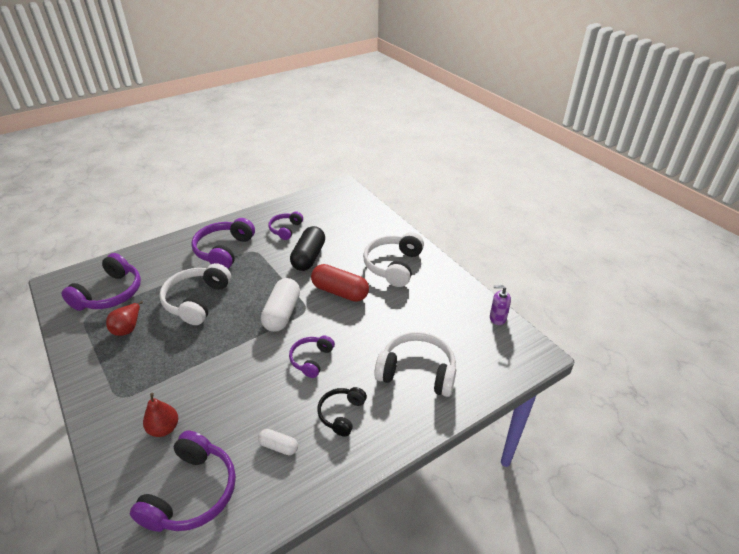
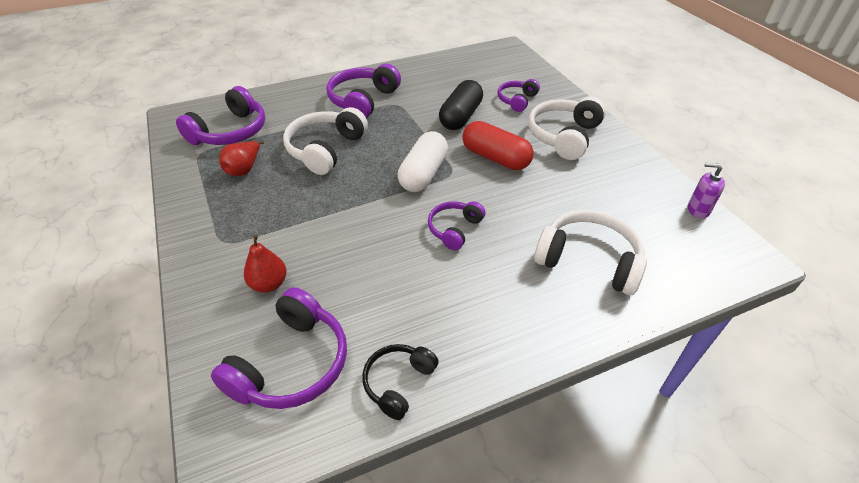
camera: 10 degrees right, 5 degrees up
white capsule [258,429,298,455] -> none
purple headphones [268,212,303,240] -> purple headphones moved to [498,79,540,112]
black headphones [317,387,367,437] -> black headphones moved to [362,344,439,420]

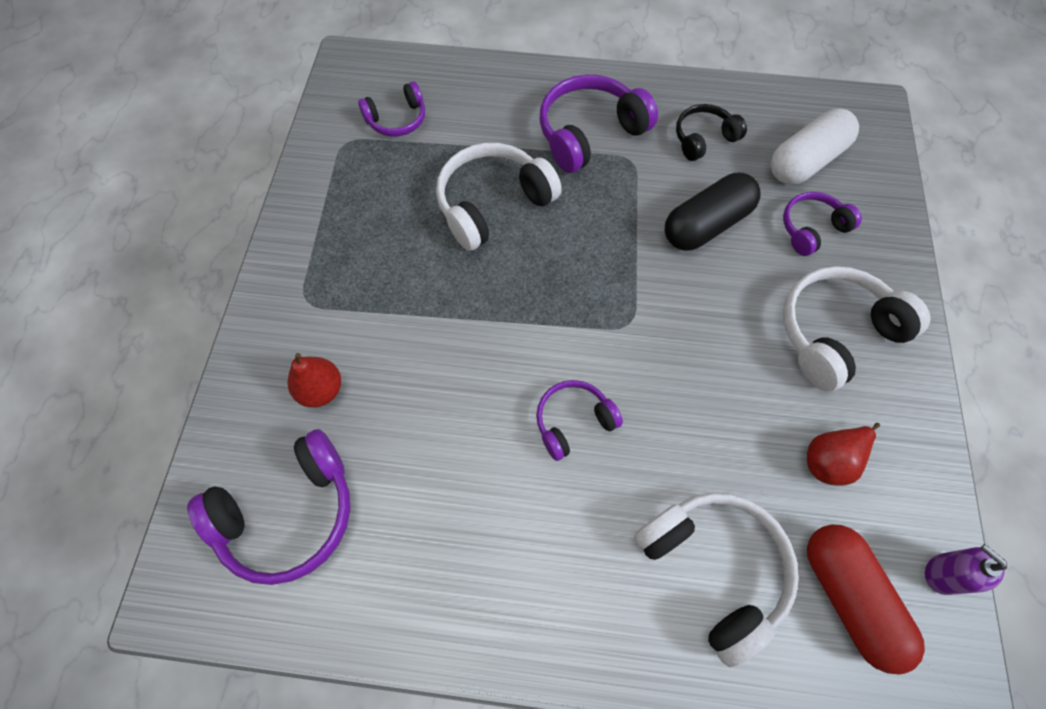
camera: 30 degrees right, 20 degrees up
purple headphones [176,86,265,145] -> purple headphones [358,81,425,137], size x0.59
red pear [219,141,264,176] -> red pear moved to [807,423,880,486]
black headphones [362,344,439,420] -> black headphones moved to [676,104,747,161]
white capsule [398,131,448,192] -> white capsule moved to [771,109,859,184]
red capsule [462,121,534,170] -> red capsule moved to [807,524,925,674]

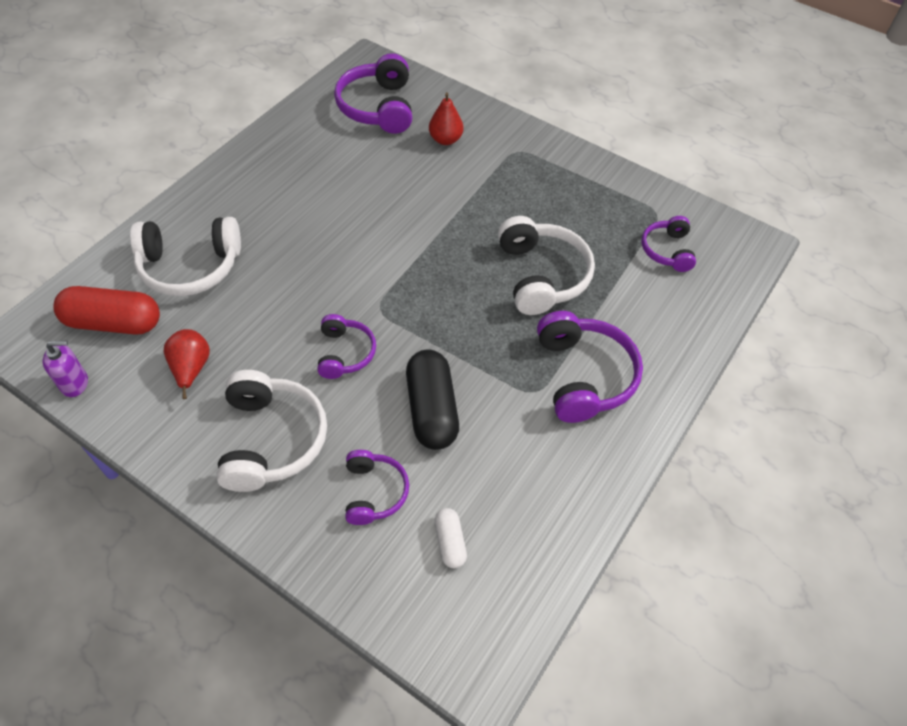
camera: 115 degrees right, 10 degrees down
purple headphones [536,380,623,461] -> purple headphones moved to [317,314,376,379]
black headphones [676,104,747,161] -> none
white capsule [771,109,859,184] -> white capsule [434,508,467,568], size x0.52

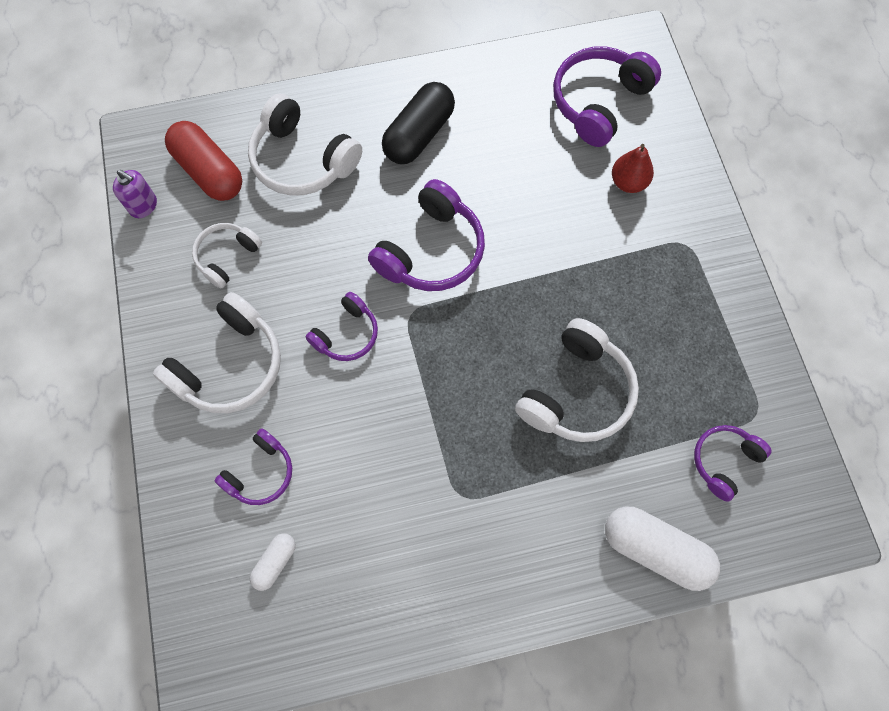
camera: 45 degrees right, 15 degrees up
red pear [164,329,210,399] -> white headphones [192,223,262,289]
black capsule [406,349,459,450] -> black capsule moved to [382,82,455,164]
purple headphones [537,311,643,423] -> purple headphones moved to [368,179,485,291]
none -> white capsule [605,507,720,591]

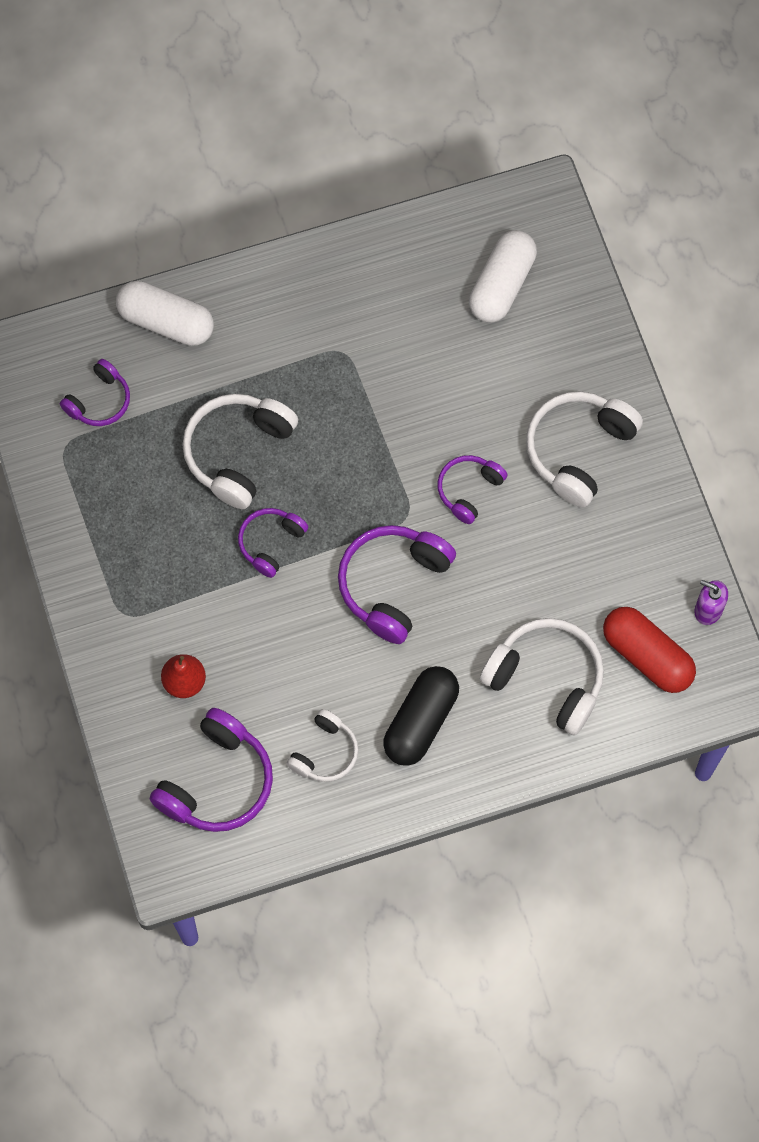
camera: 175 degrees right, 0 degrees up
white headphones [192,223,262,289] -> white headphones moved to [287,709,359,782]
purple headphones [215,428,292,505] -> purple headphones moved to [238,508,308,578]
white capsule [250,533,296,591] -> white capsule [469,230,537,323], size x1.94

